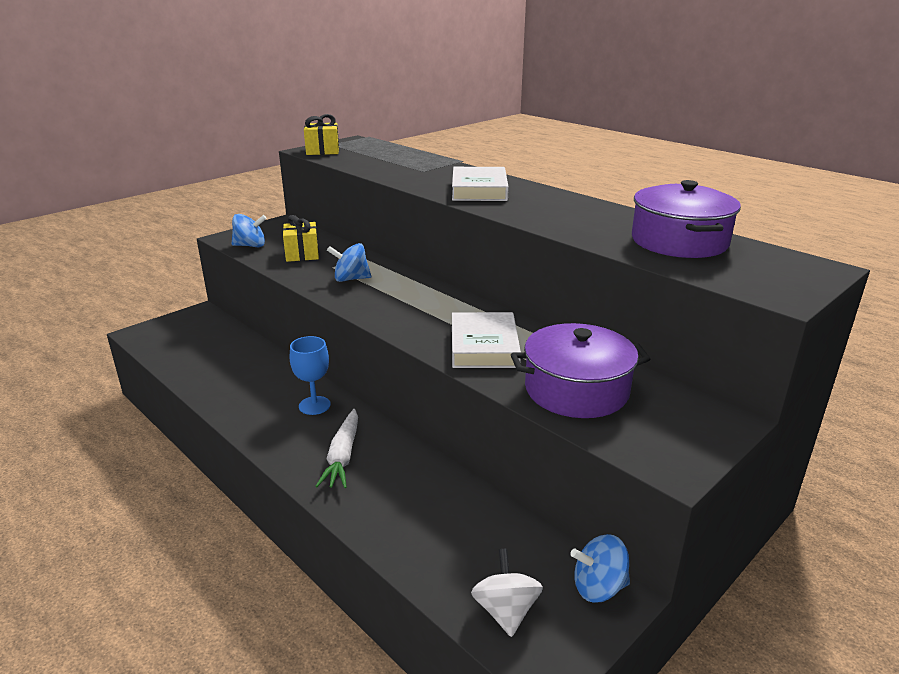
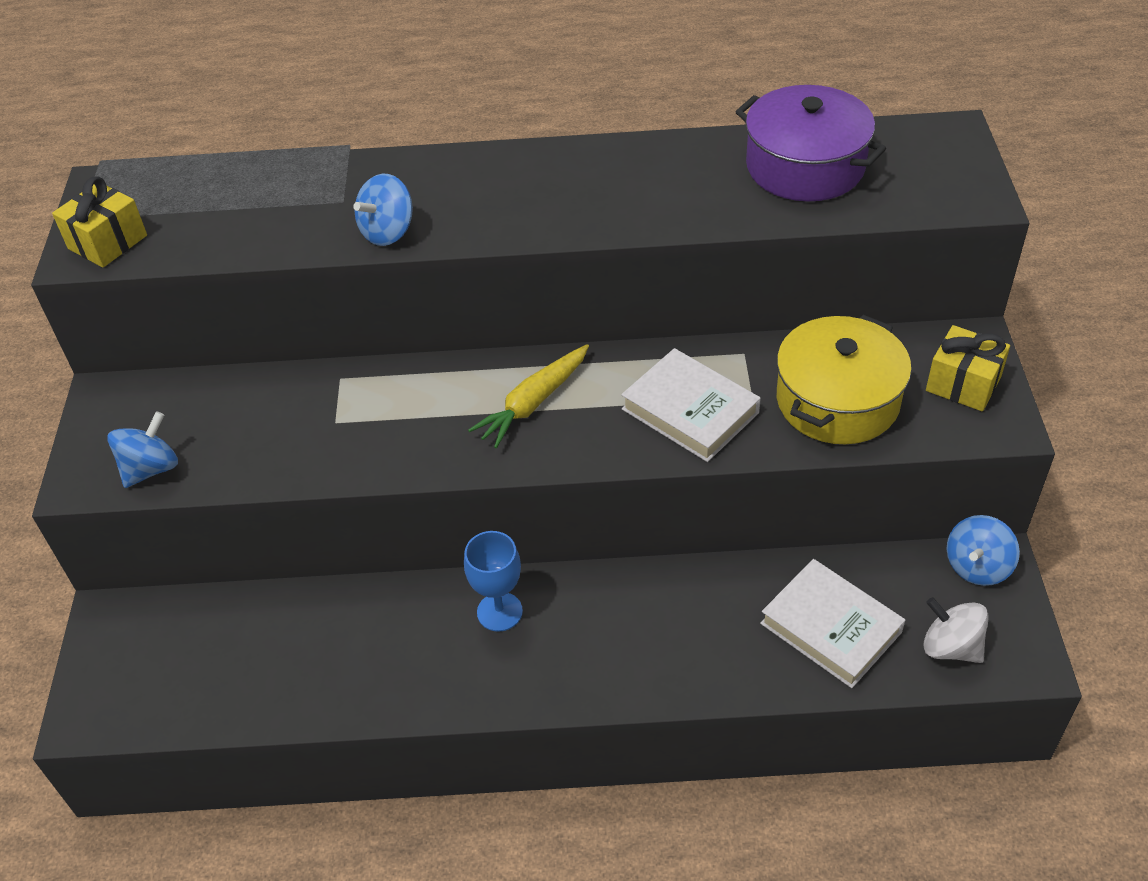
camera: 45 degrees left, 20 degrees up
yellow gift [283,215,319,262] -> yellow gift moved to [926,325,1010,411]
white carrot [316,409,358,488] -> none
blue spinning top [327,243,371,282] -> blue spinning top moved to [353,174,413,246]
white book [452,167,509,201] -> white book moved to [760,559,905,688]
purple pot [511,323,650,418] -> yellow pot [777,315,912,444]
none -> yellow carrot [468,344,589,449]

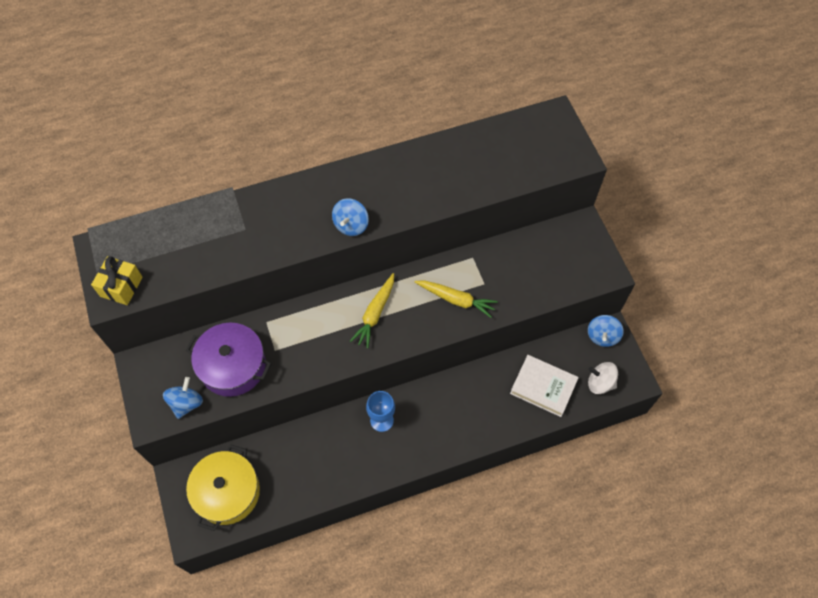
camera: 20 degrees left, 15 degrees up
blue spinning top [353,174,413,246] -> blue spinning top moved to [332,198,369,236]
white book [621,348,761,462] -> yellow carrot [415,280,498,318]
purple pot [736,85,886,201] -> purple pot moved to [186,323,271,397]
yellow pot [777,315,912,444] -> yellow pot moved to [186,445,260,531]
yellow gift [926,325,1010,411] -> none

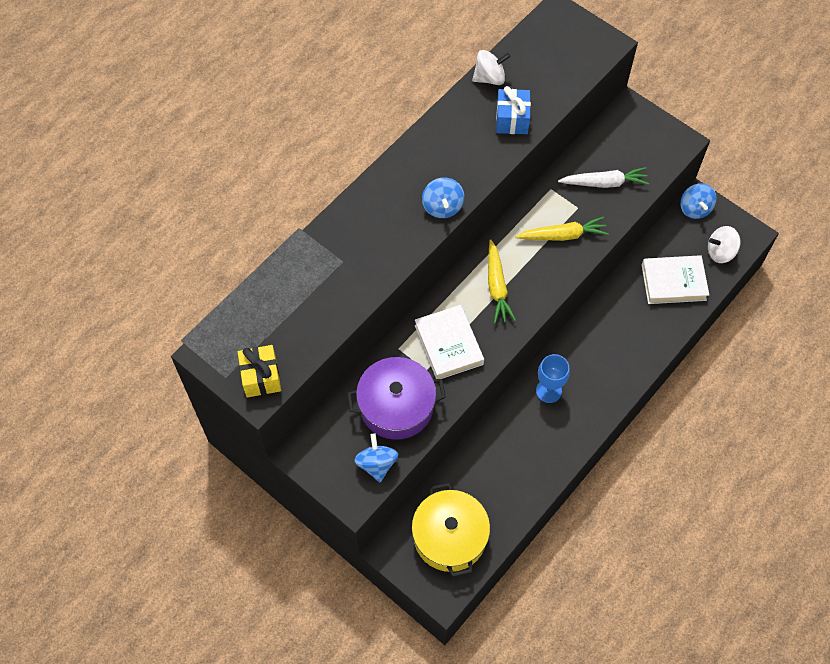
camera: 30 degrees left, 0 degrees up
none -> white book [415,305,484,379]
none -> white spinning top [472,50,510,85]
none -> blue gift [496,86,531,134]
none -> white carrot [558,167,650,188]

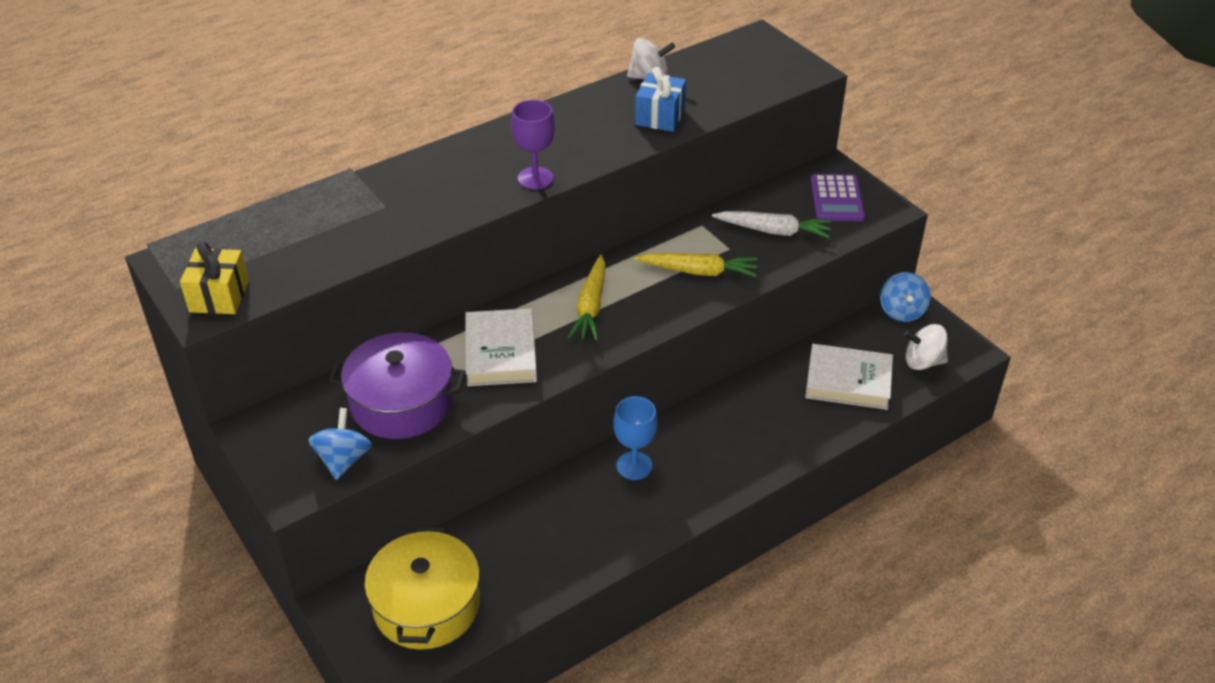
camera: 15 degrees right, 20 degrees down
blue spinning top [422,178,464,218] -> purple goblet [511,100,555,189]
none -> purple calculator [811,174,865,221]

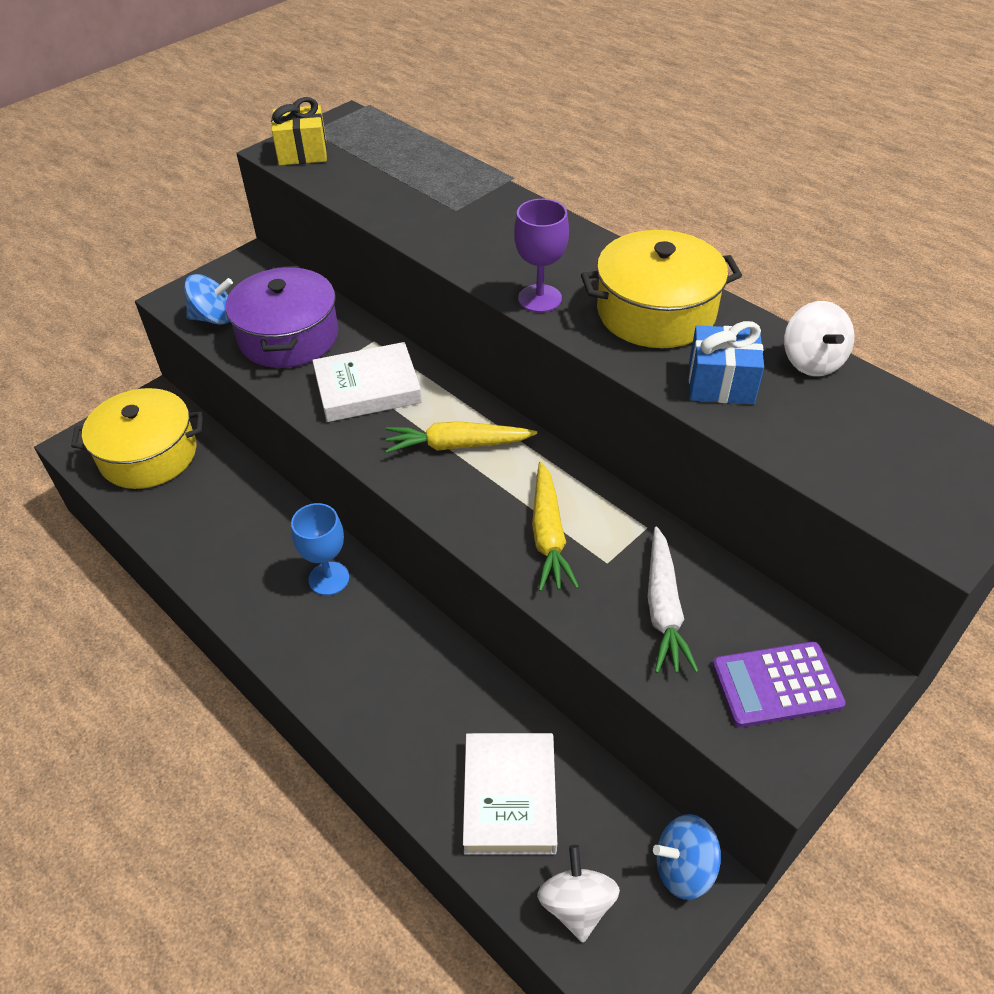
camera: 80 degrees right, 5 degrees up
none -> yellow pot [581,230,742,348]

